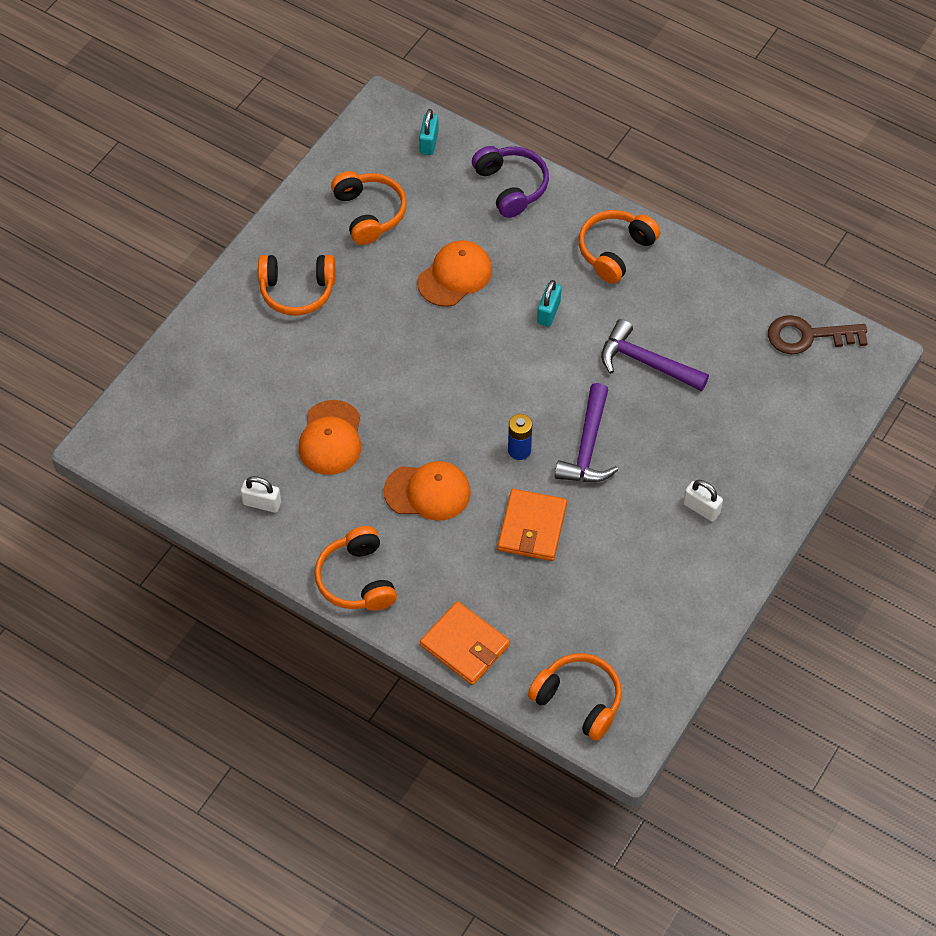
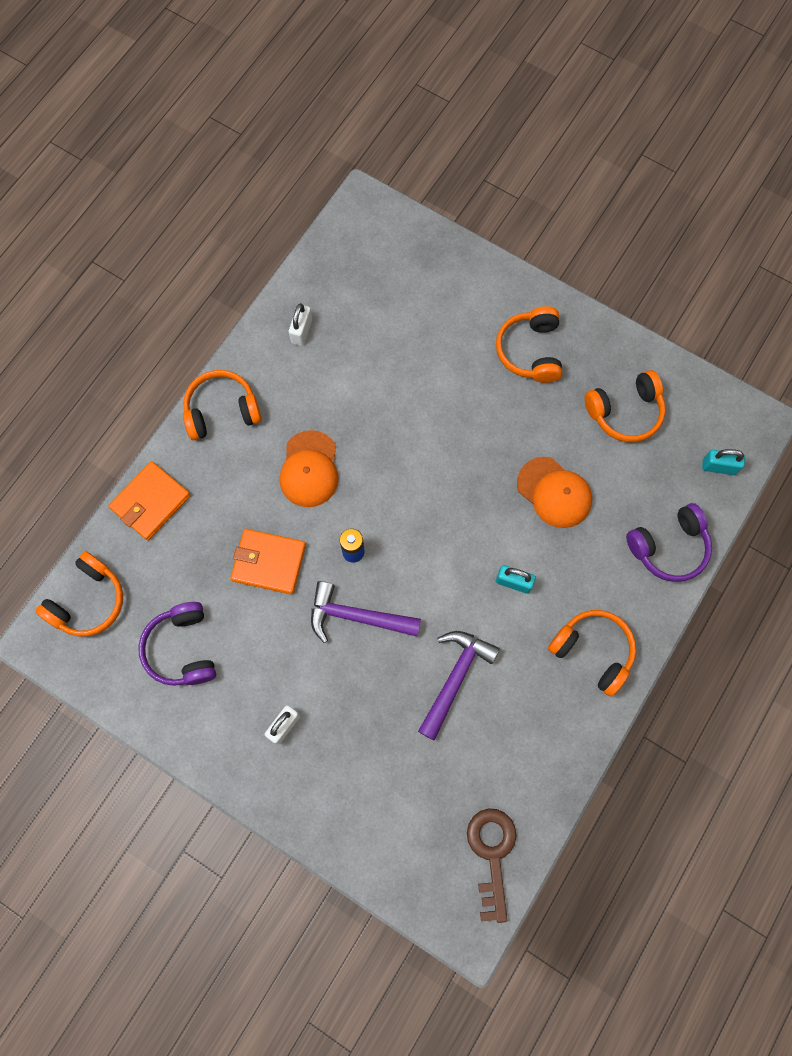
camera: 90 degrees right, 15 degrees up
orange cap [298,400,361,475] -> none
none -> purple headphones [138,602,216,686]

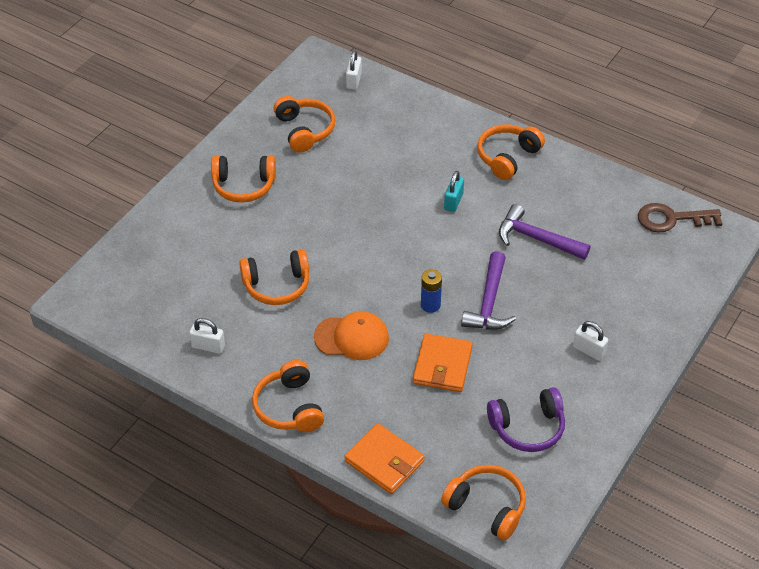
camera: 90 degrees left, 25 degrees down
orange cap [517,457,592,528] -> none
purple headphones [626,503,712,582] -> none
turquoise padlock [702,449,745,475] -> white padlock [346,50,362,90]
none -> orange headphones [239,249,309,305]

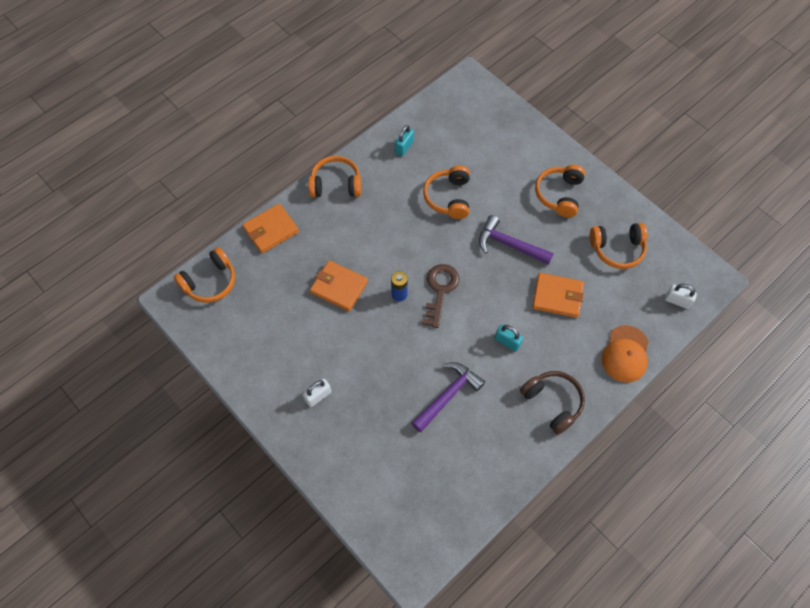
camera: 105 degrees right, 15 degrees up
white padlock [190,318,225,354] -> turquoise padlock [395,125,414,156]
orange cap [314,311,389,360] -> orange cap moved to [602,325,649,383]
purple hammer [461,251,516,330] -> purple hammer moved to [479,215,554,265]
orange headphones [477,124,545,180] -> brown headphones [520,371,585,435]
purple headphones [487,387,565,452] -> none
brown key [638,203,723,233] -> brown key moved to [422,264,460,328]
none -> orange wallet [532,273,584,318]

